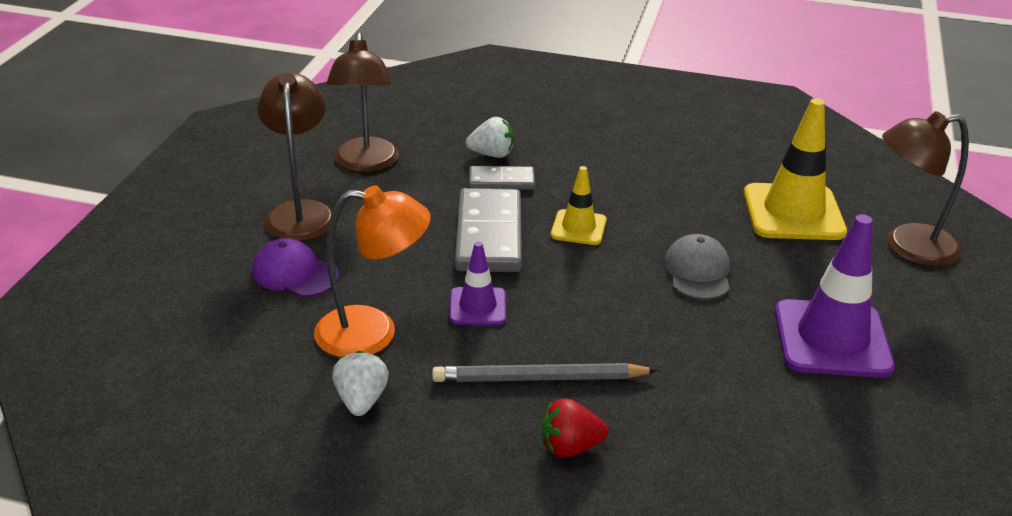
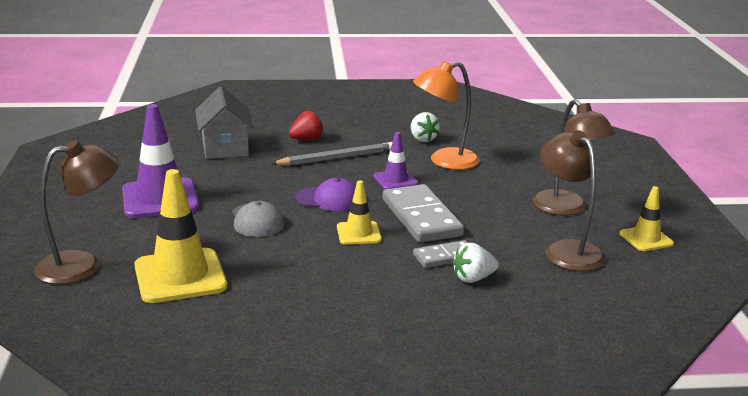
camera: 160 degrees right, 10 degrees down
purple cap [252,238,339,297] -> purple cap moved to [296,178,356,211]
none -> grey house [195,86,254,159]
none -> yellow traffic cone [620,186,674,251]

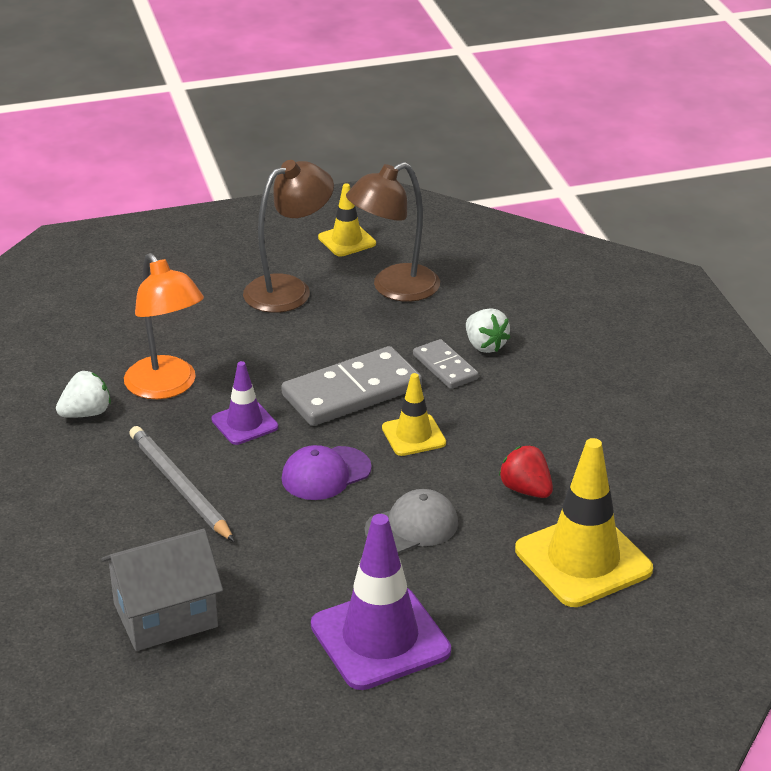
camera: 100 degrees left, 10 degrees up
brown lamp [34,140,119,284] -> none
red strawberry [289,111,324,140] -> red strawberry moved to [499,445,553,498]
purple cap [296,178,356,211] -> purple cap turned 120 degrees counterclockwise [282,445,372,500]

